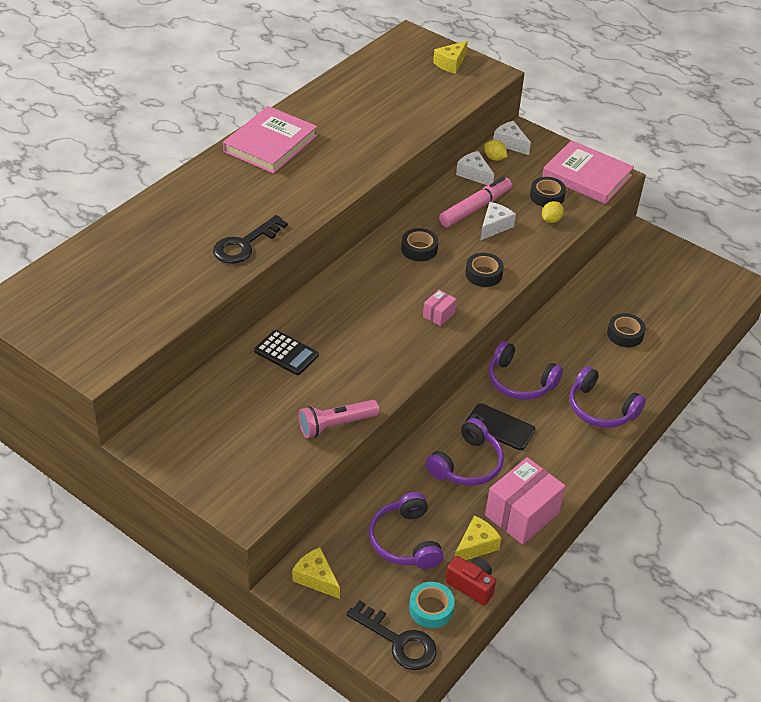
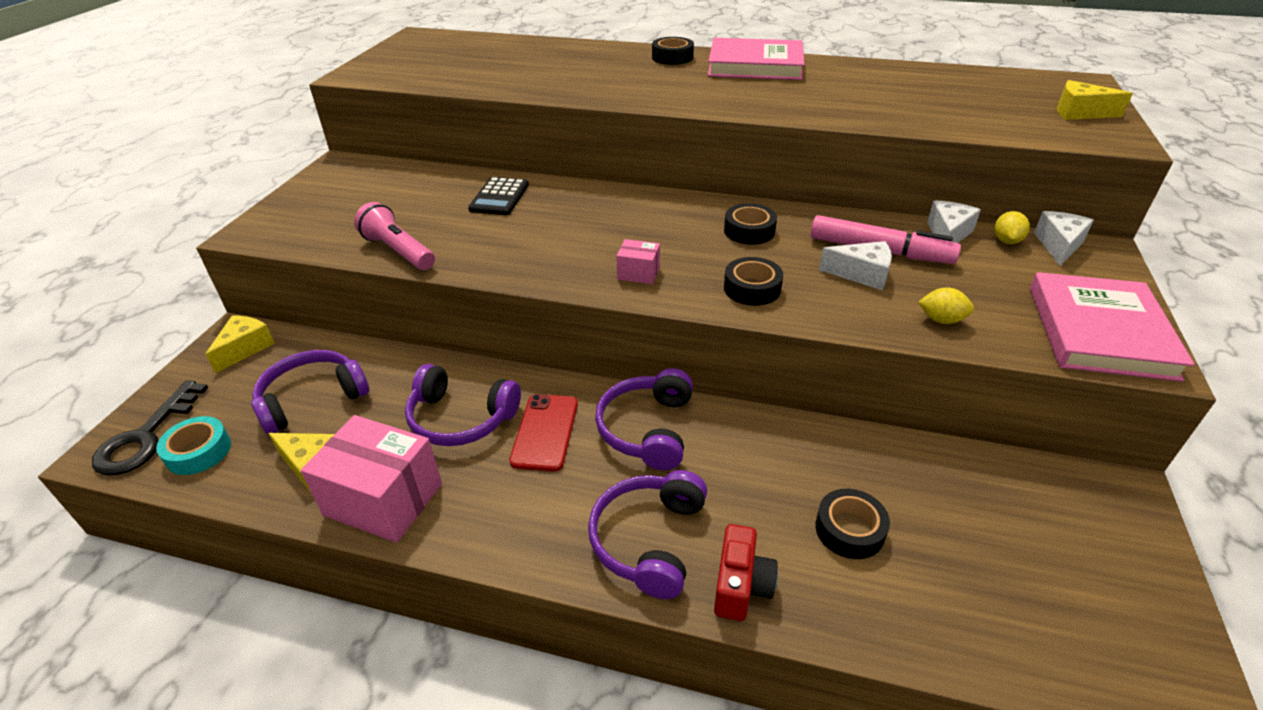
camera: 70 degrees right, 5 degrees down
black key [213,215,288,264] -> none
red camera [445,556,496,605] -> red camera moved to [714,524,778,621]
black phone [465,403,536,450] -> red phone [509,394,578,472]
black tape [530,177,566,207] -> black tape moved to [652,37,694,65]

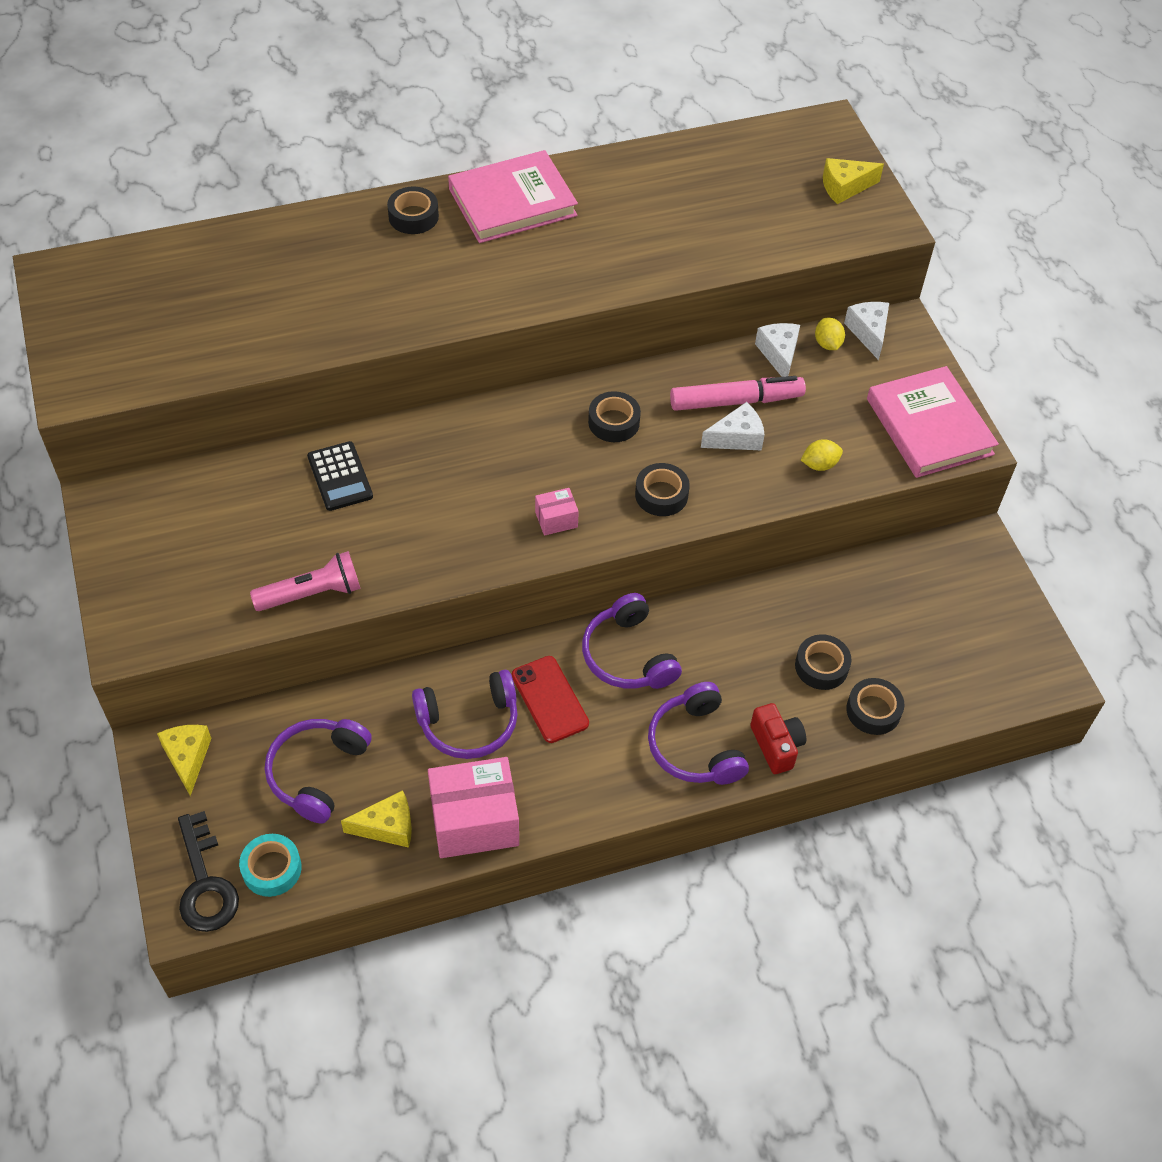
camera: 35 degrees left, 15 degrees up
pink flashlight [354,202,435,270] -> pink flashlight turned 150 degrees clockwise [250,551,360,611]
none -> black tape [846,678,904,735]

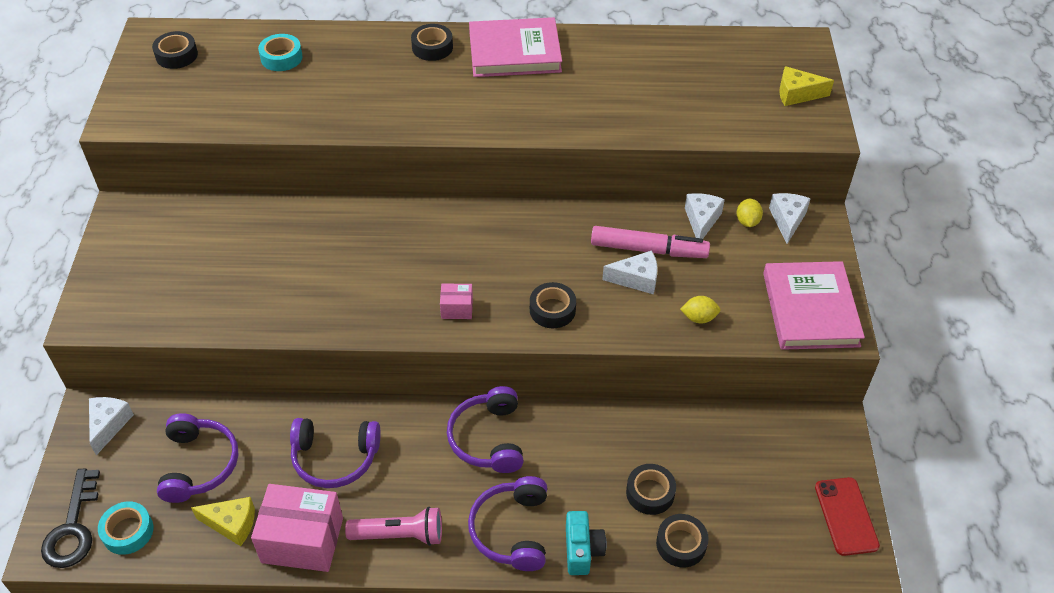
camera: 20 degrees right, 5 degrees down
yellow cheese [157,725,212,796] -> white cheese [89,397,134,455]
pink flashlight [250,551,360,611] -> pink flashlight moved to [345,507,442,546]
purple headphones [265,719,372,824] -> purple headphones turned 135 degrees clockwise [157,413,239,503]
black calculator [307,441,373,511] -> none
red phone [512,656,589,743] -> red phone moved to [815,477,880,556]
black tape [588,391,641,442] -> black tape moved to [152,31,198,69]
red camera [750,703,806,774] -> turquoise camera [566,511,607,575]
none -> turquoise tape [258,34,303,71]

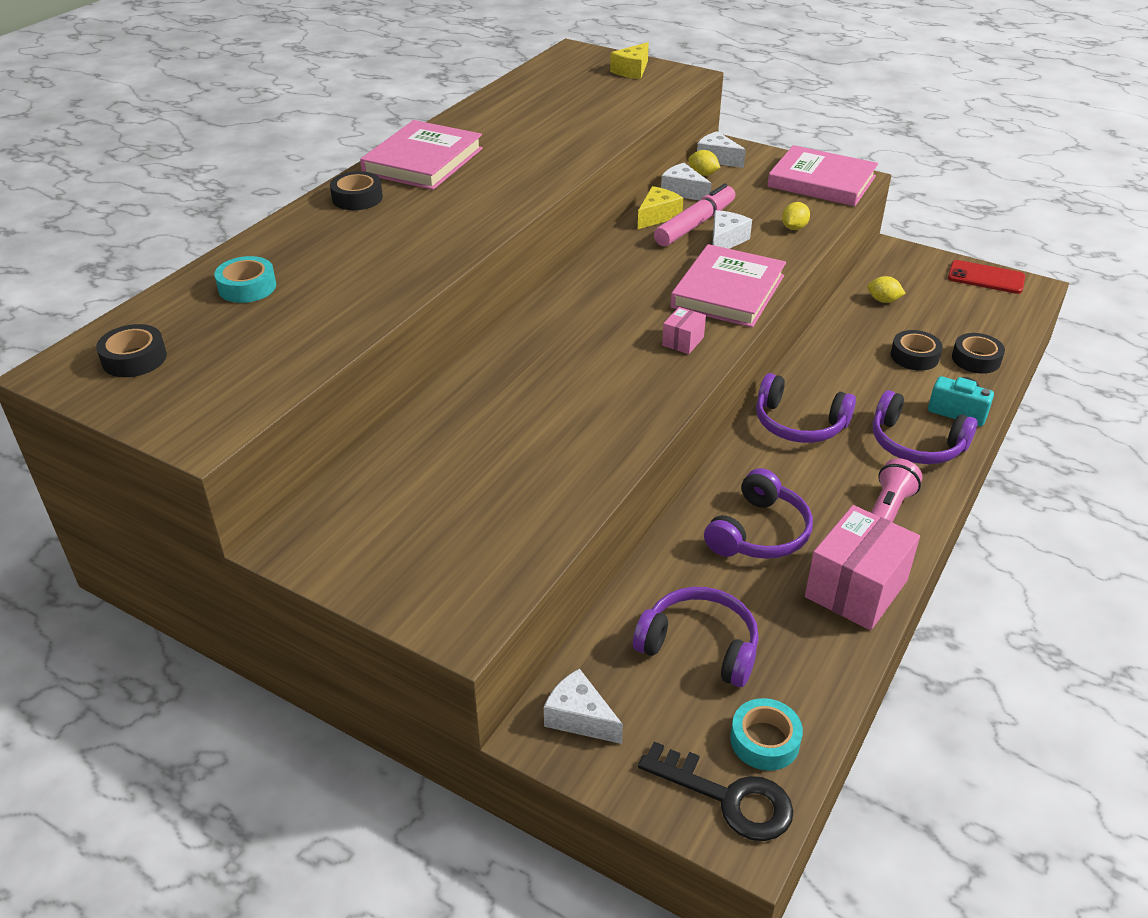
camera: 60 degrees left, 10 degrees down
yellow cheese [191,497,255,546] -> yellow cheese moved to [637,186,683,230]
black tape [530,282,576,328] -> pink book [670,244,786,328]
none -> yellow lemon [867,276,906,303]

